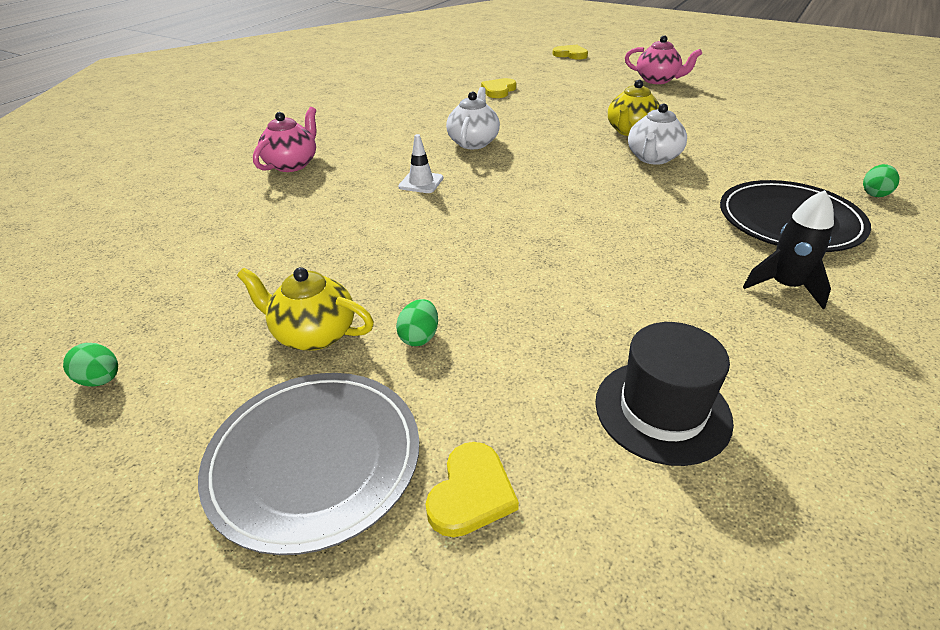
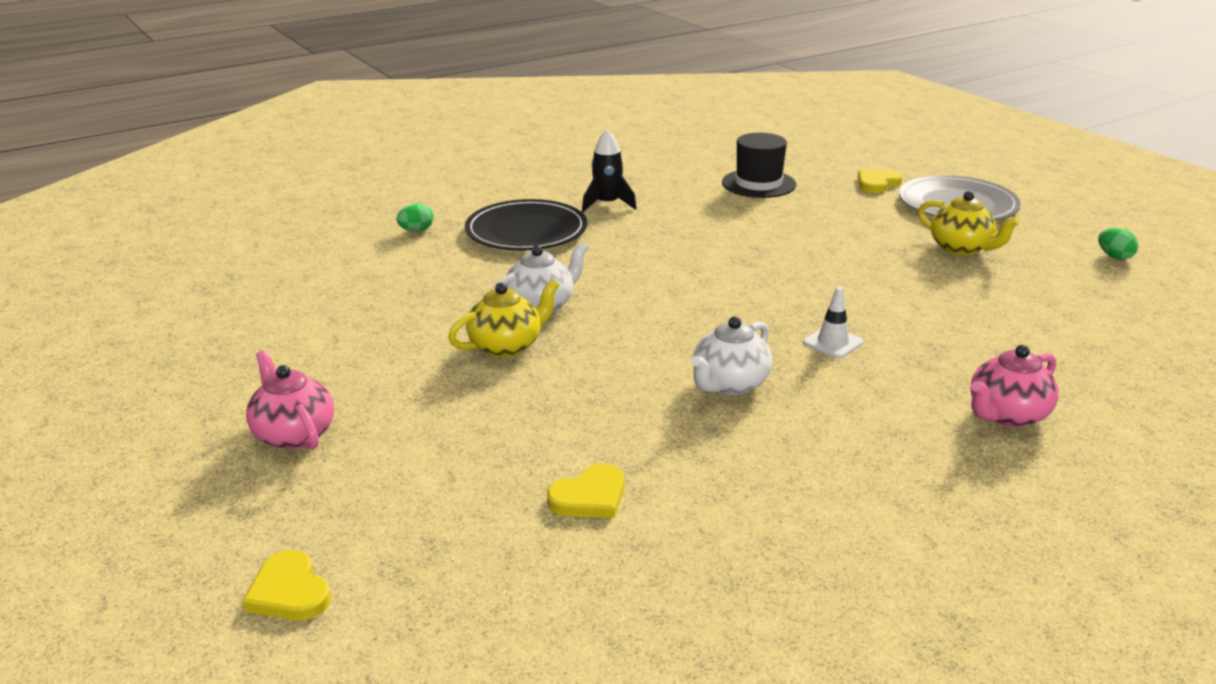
camera: 155 degrees left, 10 degrees down
green egg [396,299,438,346] -> none

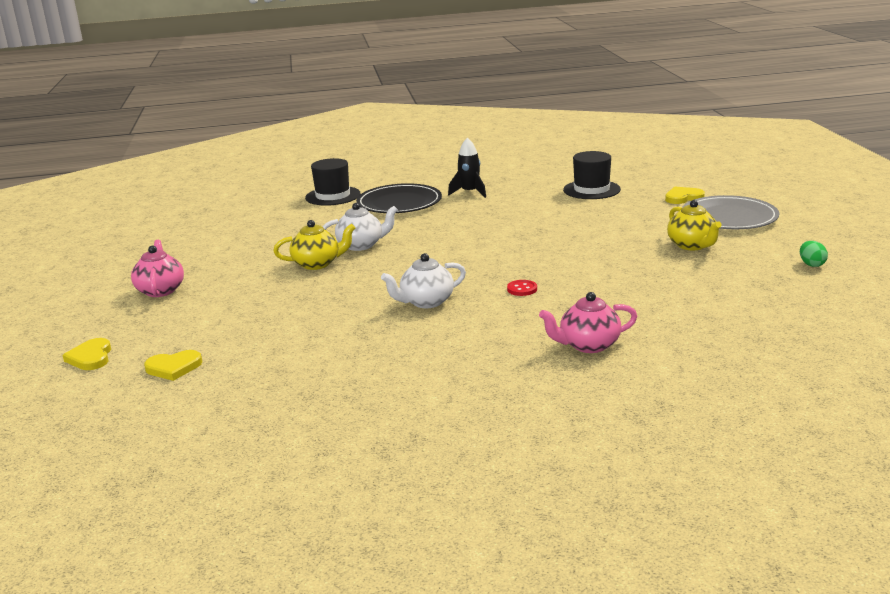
camera: 25 degrees right, 5 degrees down
green egg [397,203,433,232] -> black hat [305,158,361,206]
yellow heart [547,464,625,518] -> yellow heart moved to [144,350,202,381]
white traffic cone [803,287,863,358] -> red button [507,280,537,296]

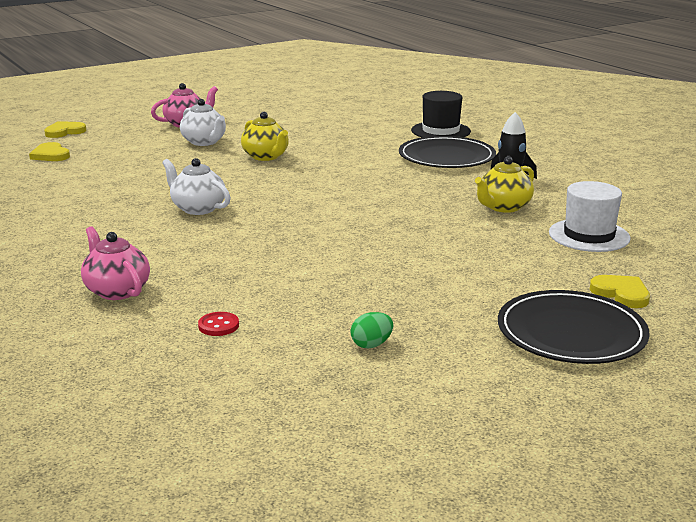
camera: 65 degrees right, 0 degrees up
white teapot [323,203,398,251] -> white teapot moved to [180,99,226,146]
red button [507,280,537,296] -> red button moved to [198,312,239,336]
black hat [563,151,621,199] -> white hat [549,181,630,252]
yellow teapot [667,200,722,250] -> yellow teapot moved to [475,156,534,213]
grey plate [682,195,779,229] -> black plate [498,290,649,364]
green egg [800,241,828,267] -> green egg moved to [350,312,393,348]

